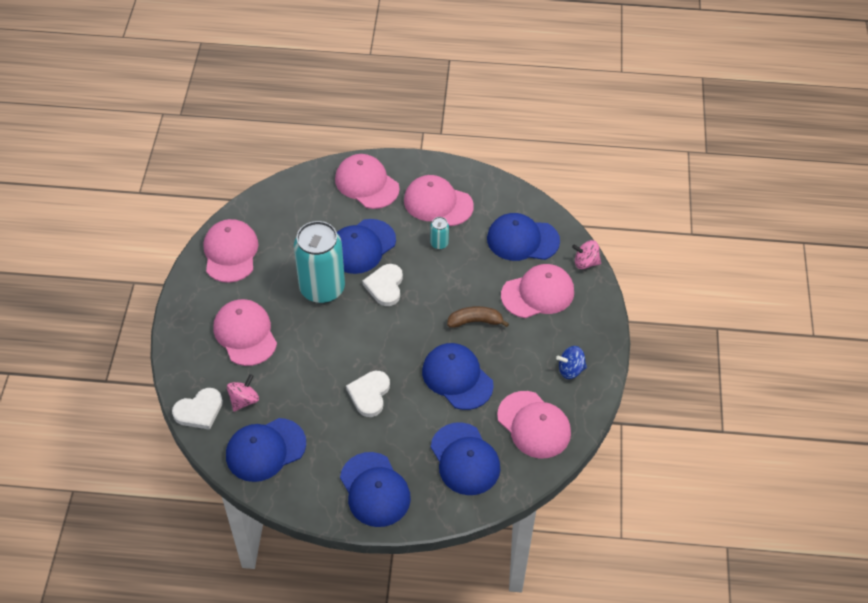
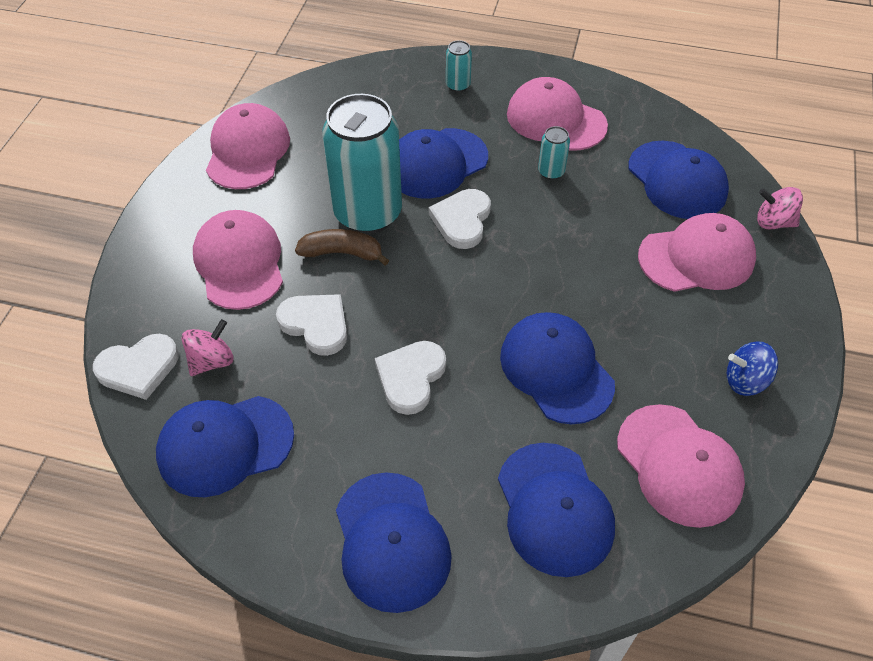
camera: 10 degrees right, 0 degrees up
pink cap [335,154,400,209] -> turquoise can [446,40,472,92]
brown banana [447,306,509,328] -> brown banana moved to [295,229,389,265]
blue cap [487,213,560,261] -> blue cap turned 135 degrees counterclockwise [628,141,729,219]
none -> white heart [276,294,347,356]

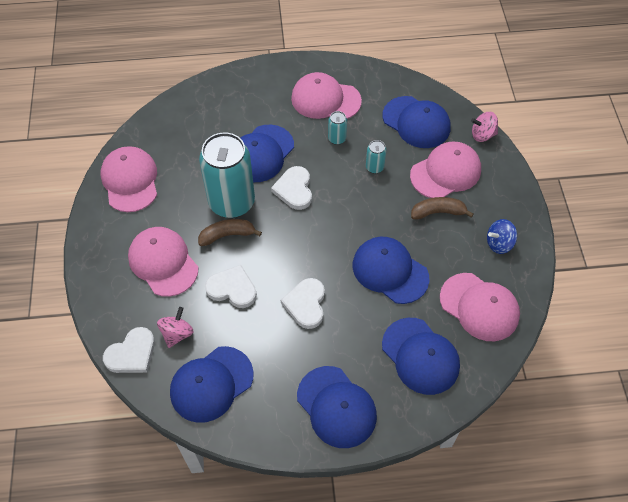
camera: 20 degrees left, 5 degrees up
turquoise can [446,40,472,92] -> turquoise can moved to [366,140,386,174]
none -> brown banana [411,197,474,219]

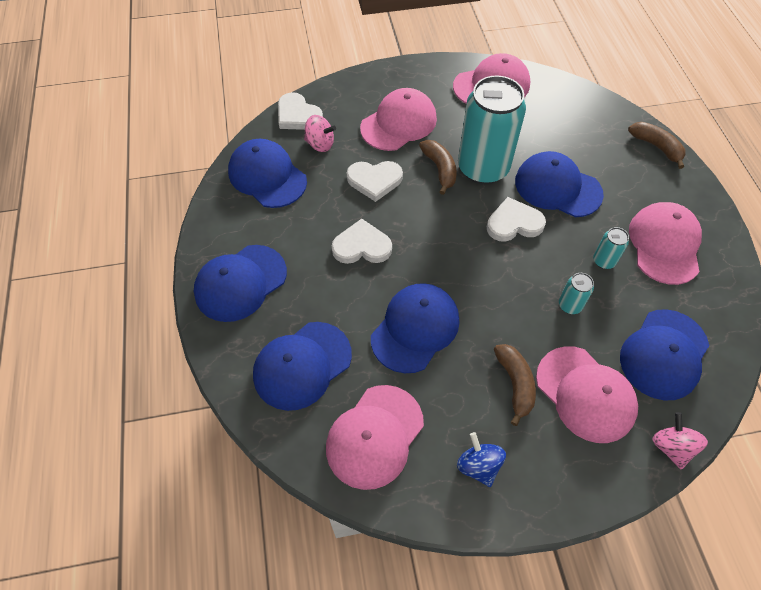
camera: 85 degrees right, 0 degrees up
white heart [205,265,257,308] -> white heart turned 75 degrees clockwise [347,161,403,202]
none -> brown banana [628,122,686,169]

